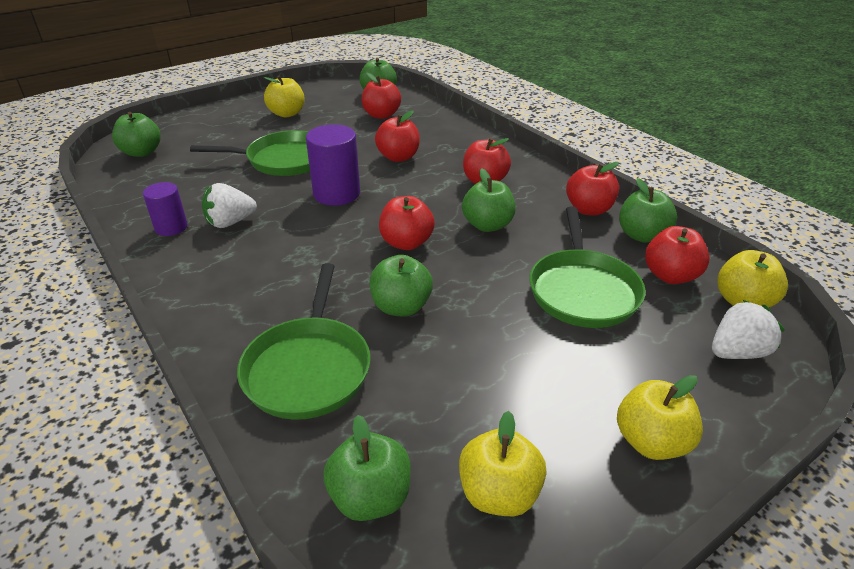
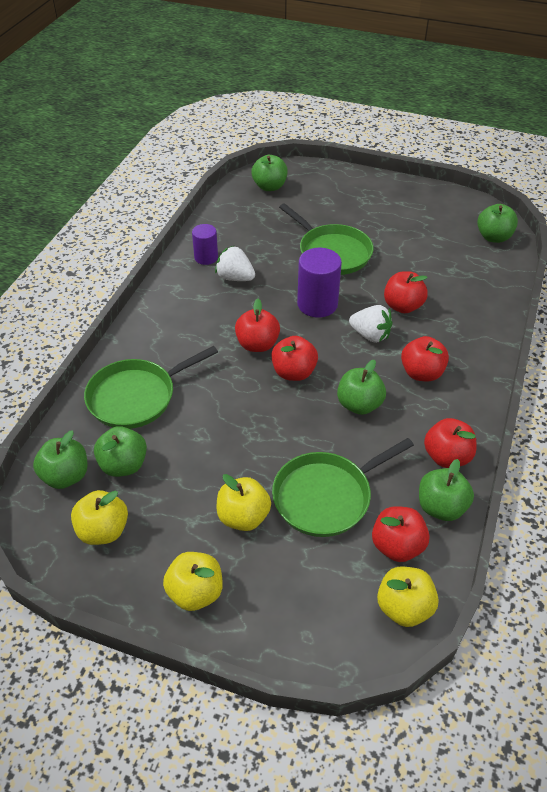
camera: 55 degrees right, 10 degrees up
yellow apple [264,75,305,117] -> yellow apple moved to [217,474,271,531]
red apple [361,73,401,119] -> red apple moved to [235,299,280,352]
green apple [370,255,433,317] -> green apple moved to [94,426,147,477]
white strawberry [712,300,785,359] -> white strawberry moved to [349,305,393,343]

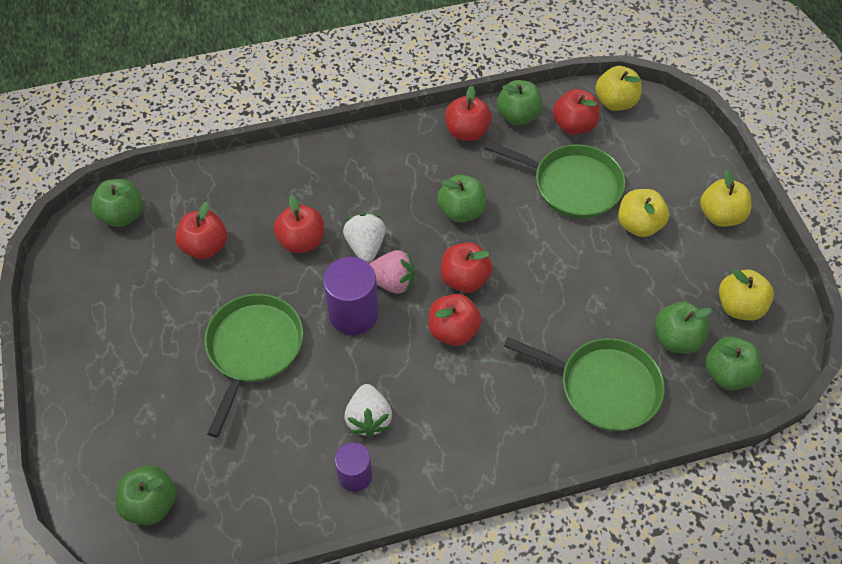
camera: 125 degrees left, 10 degrees up
red apple [401,336,449,381] -> red apple moved to [175,202,227,259]
none -> pink strawberry [370,250,414,294]

